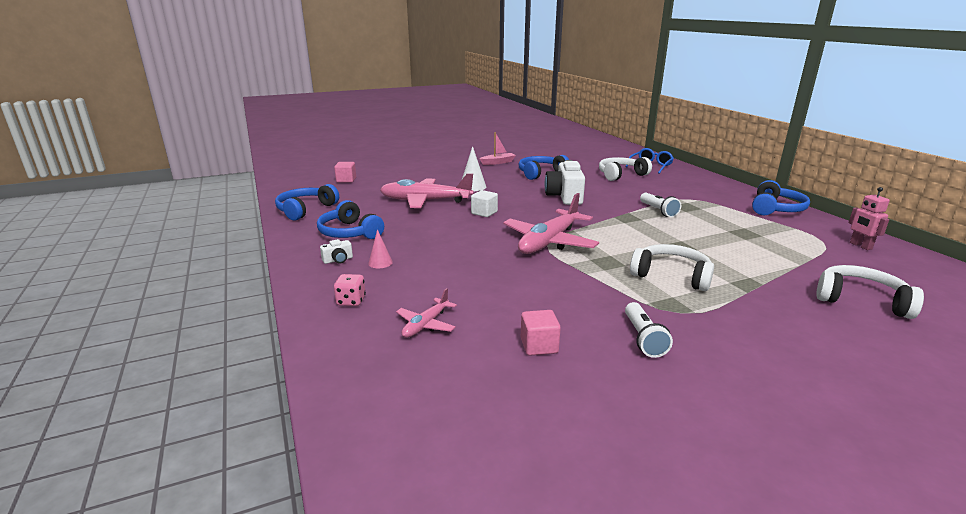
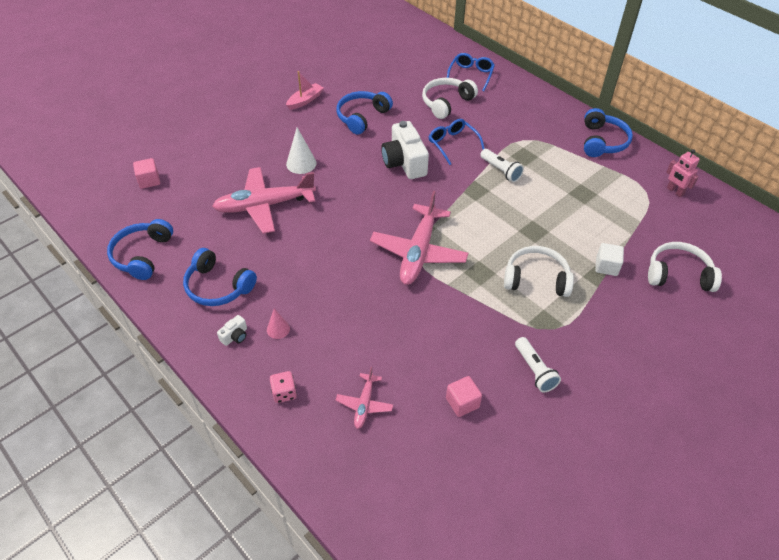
camera: 20 degrees left, 25 degrees up
white cube [471,190,498,217] -> white cube moved to [595,243,624,276]
none -> blue glasses [429,119,485,165]

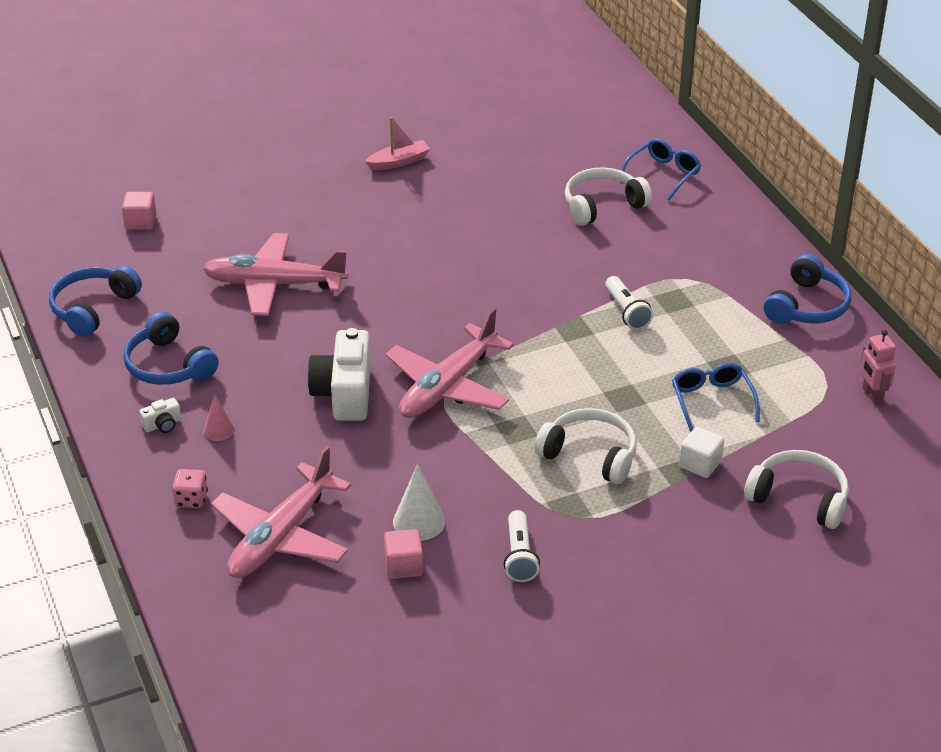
camera: 20 degrees right, 10 degrees down
white cone [286,128,317,174] -> white cone moved to [393,464,445,541]
pink plane [335,367,393,429] -> pink plane [211,446,351,578], size x2.02
blue headphones [336,91,393,135] -> none
white camera [381,121,429,179] -> white camera moved to [307,328,371,421]
blue glasses [429,119,485,165] -> blue glasses moved to [672,363,760,432]

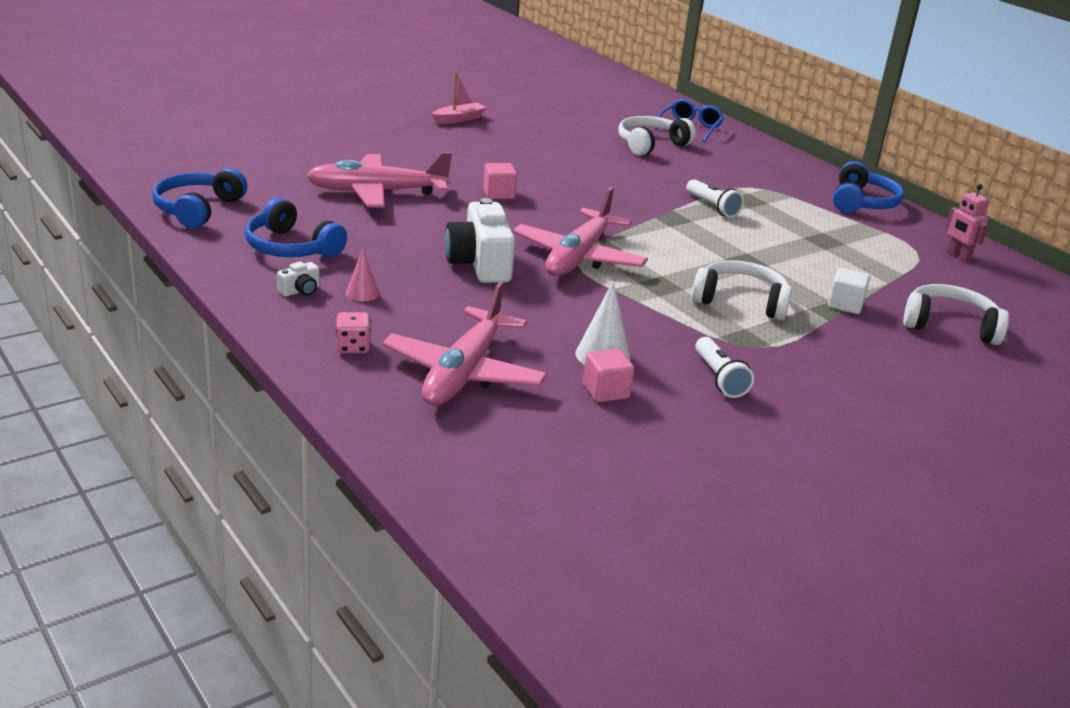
camera: 15 degrees left, 10 degrees down
pink cube [122,192,156,230] -> pink cube moved to [483,163,517,199]
blue glasses [672,363,760,432] -> none

